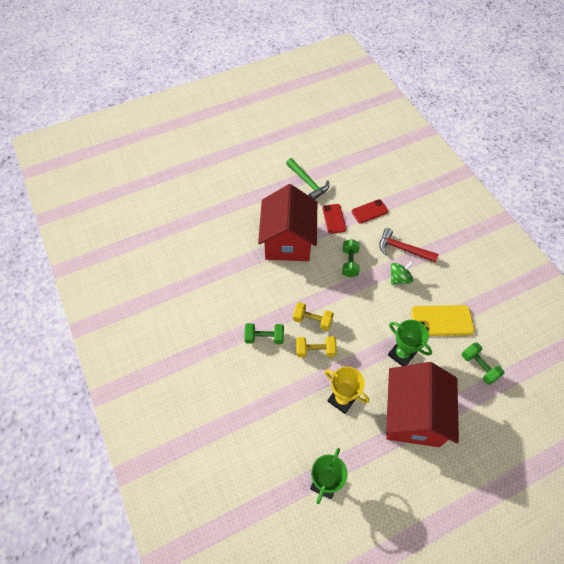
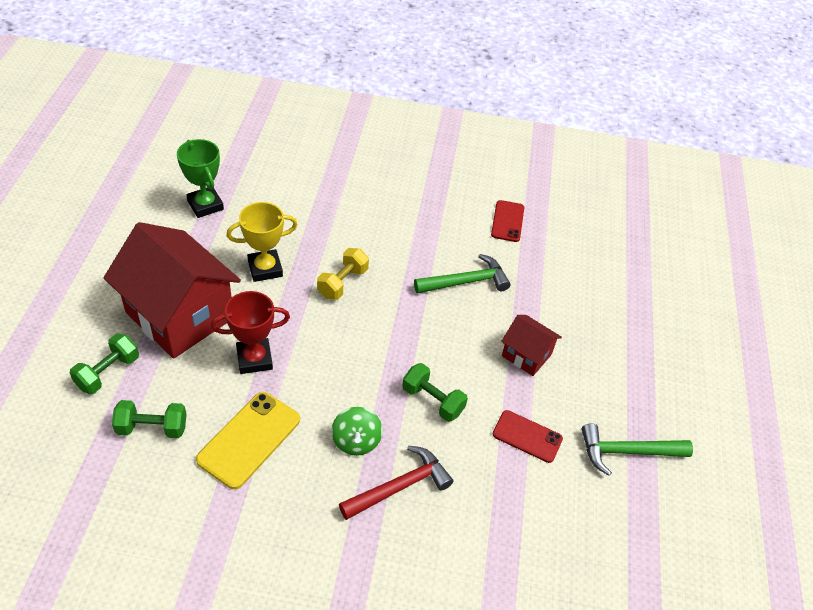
camera: 120 degrees right, 10 degrees down
green dumbbell [244,323,284,344] -> green dumbbell moved to [70,334,139,394]
red house [258,184,317,261] -> red house [501,315,562,376], size x0.48
yellow dumbbell [293,302,334,331] -> none
red phone [352,199,388,224] -> red phone moved to [491,200,524,242]
green trophy [388,320,432,366] -> red trophy [211,291,290,374]
none -> green hammer [414,254,511,294]

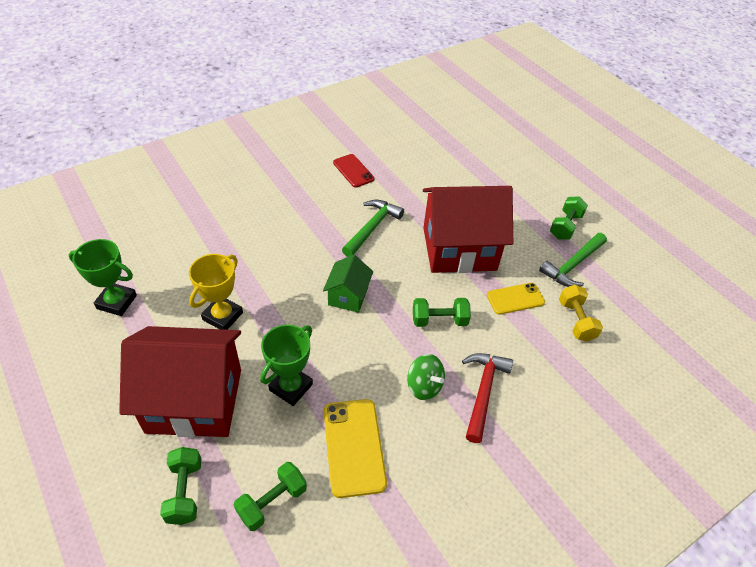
camera: 40 degrees left, 0 degrees up
red trophy [211,291,290,374] -> green trophy [260,324,313,406]
yellow dumbbell [317,248,369,300] -> yellow dumbbell moved to [559,284,603,342]
red phone [493,410,563,463] -> yellow phone [487,283,545,315]
red house [501,315,562,376] -> red house [423,186,513,273], size x2.08
none -> green house [323,255,373,313]
none -> green dumbbell [550,196,588,239]

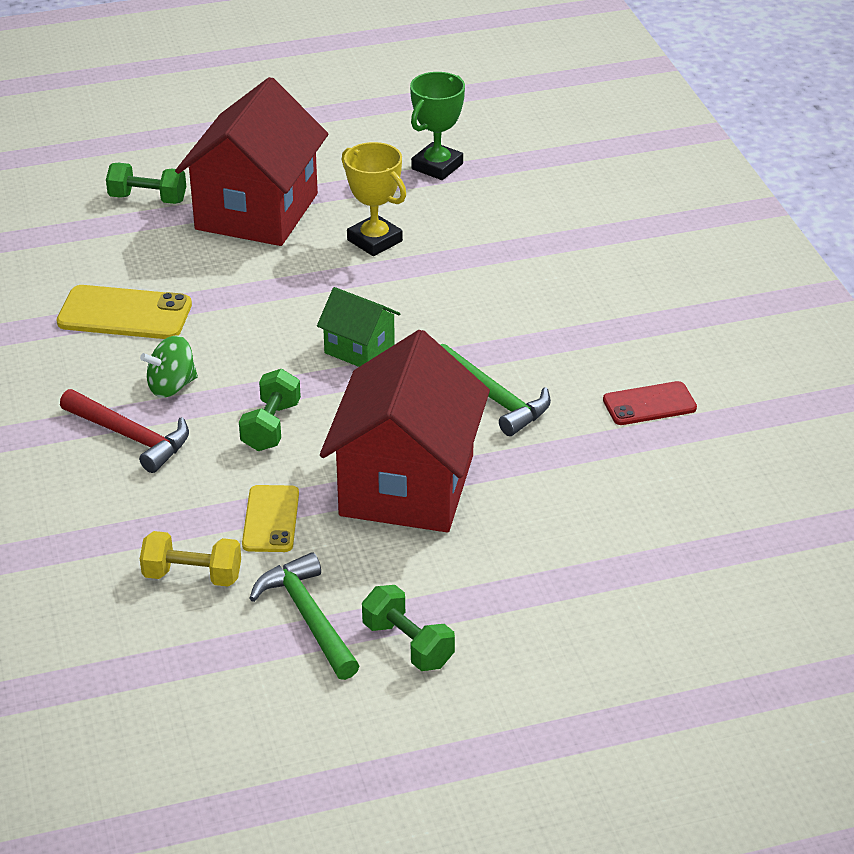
camera: 110 degrees right, 10 degrees down
green dumbbell [234,462,307,531] -> none
green trophy [260,324,313,406] -> none

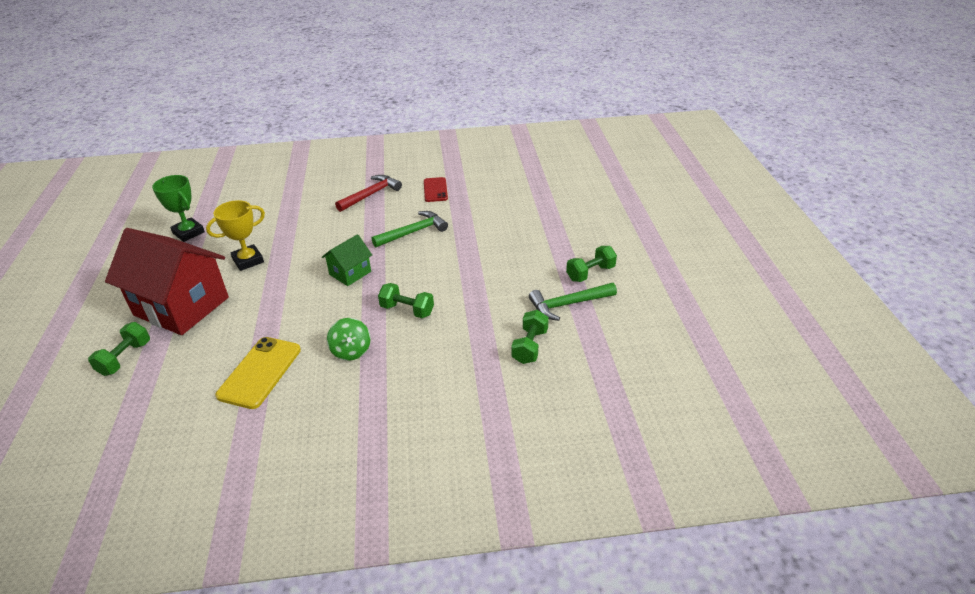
camera: 80 degrees left, 0 degrees up
red hammer [60,389,189,473] -> red hammer moved to [335,175,402,212]
yellow dumbbell [140,531,241,587] -> green dumbbell [511,310,549,364]
yellow phone [242,485,299,552] -> none
red house [320,330,490,532] -> none

